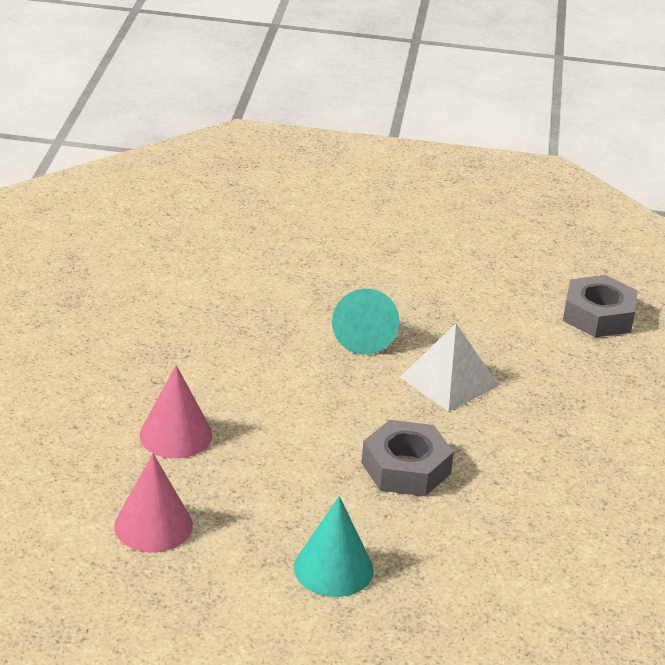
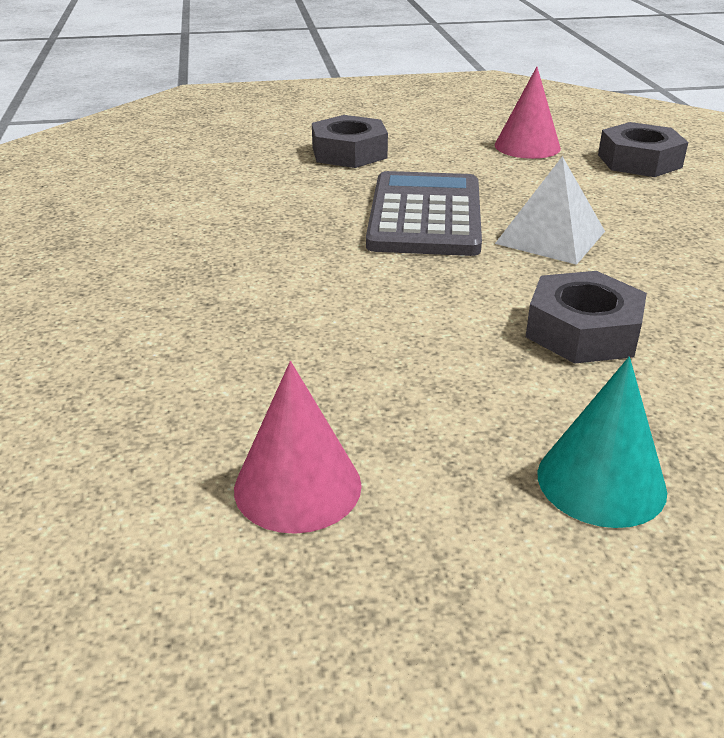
camera: 15 degrees left, 0 degrees up
pink cone [139,365,212,458] -> pink cone moved to [495,67,561,159]
turquoise cone [332,289,399,355] -> grey calculator [366,171,482,256]
none -> grey nut [312,115,388,168]

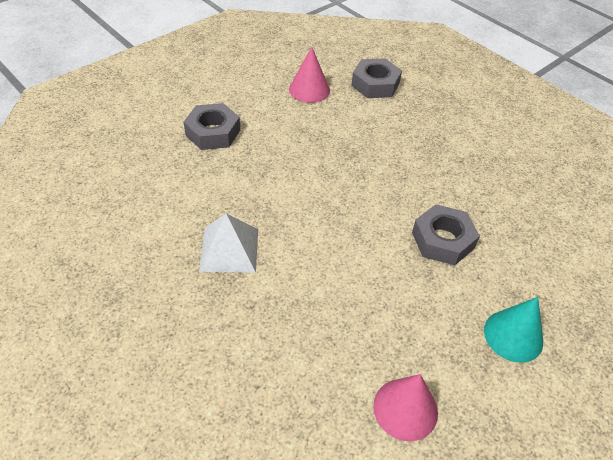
camera: 35 degrees left, 15 degrees up
grey calculator [366,171,482,256] -> none
white pyramid [495,156,605,265] -> white pyramid moved to [199,213,258,273]

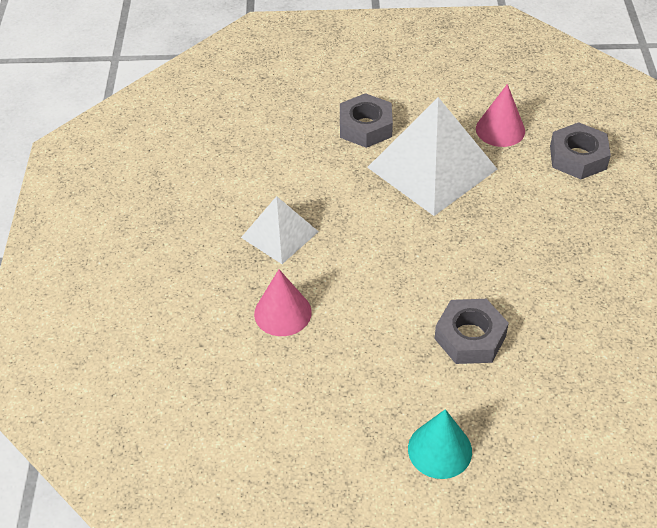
camera: 45 degrees right, 0 degrees up
pink cone [373,374,438,441] -> pink cone moved to [254,269,312,336]
none -> white pyramid [367,97,497,216]

